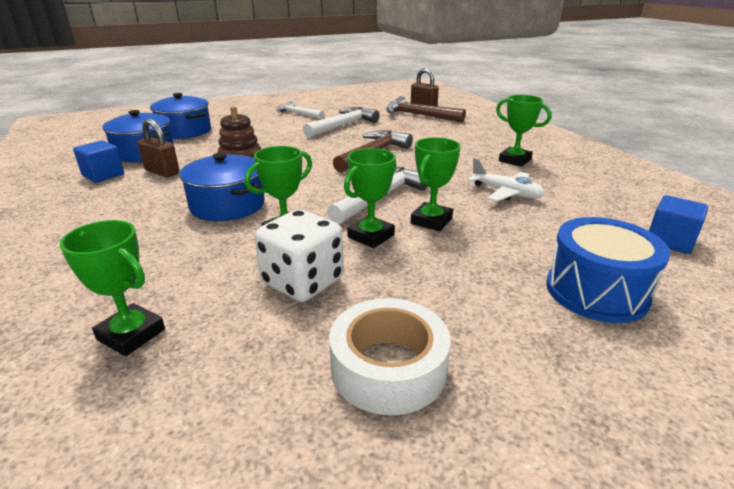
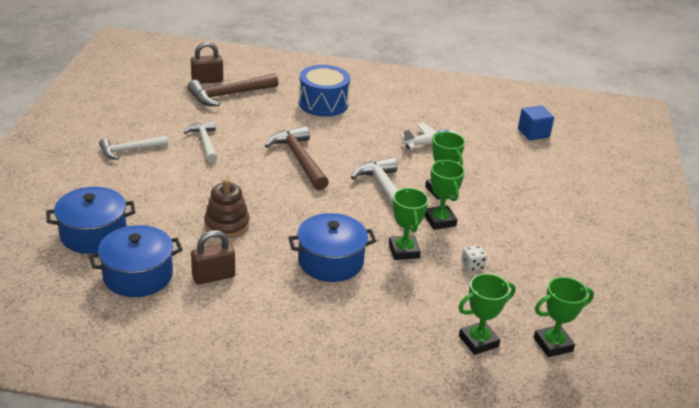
camera: 60 degrees left, 5 degrees up
blue cube [73,140,124,183] -> none
white dice [255,209,343,302] -> white dice [461,245,487,272], size x0.45
white hammer [303,107,379,138] -> white hammer [184,121,217,162], size x0.67
white tape [329,298,451,415] -> none
green trophy [496,95,552,167] -> green trophy moved to [534,277,594,357]
blue drum [546,217,670,323] -> blue drum moved to [299,65,350,117]

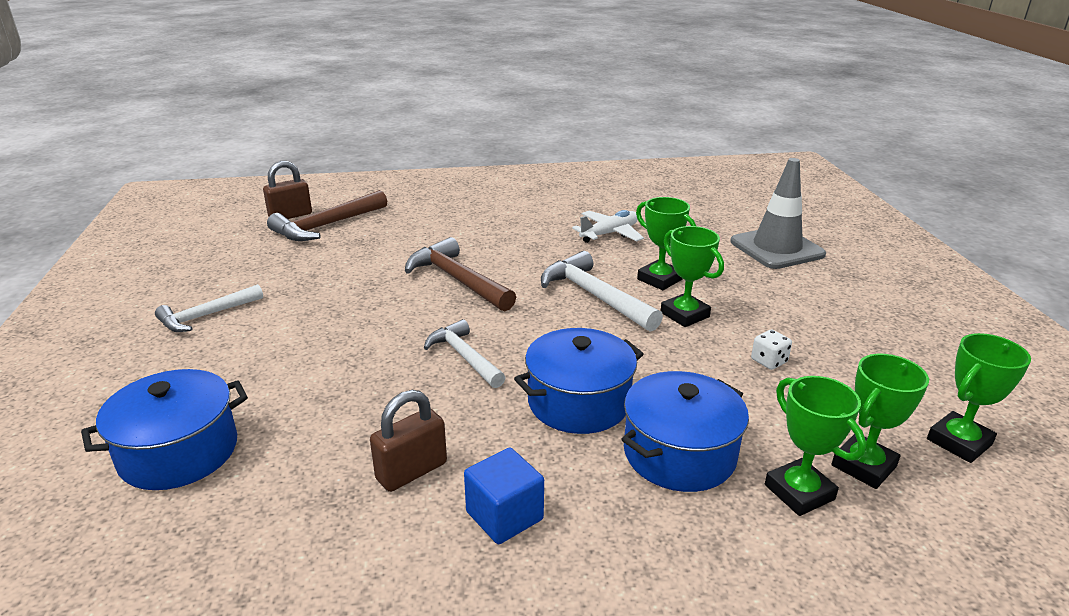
camera: 15 degrees left, 5 degrees down
blue pot [89,225,183,297] -> blue pot moved to [621,371,749,492]
white hammer [184,121,217,162] -> white hammer moved to [424,319,506,388]
brown stacking toy [204,179,250,238] -> none
blue drum [299,65,350,117] -> none
green trophy [389,188,429,260] -> green trophy moved to [765,376,866,516]
blue cube [518,105,554,140] -> blue cube moved to [464,448,544,544]
none -> grey traffic cone [730,158,826,269]

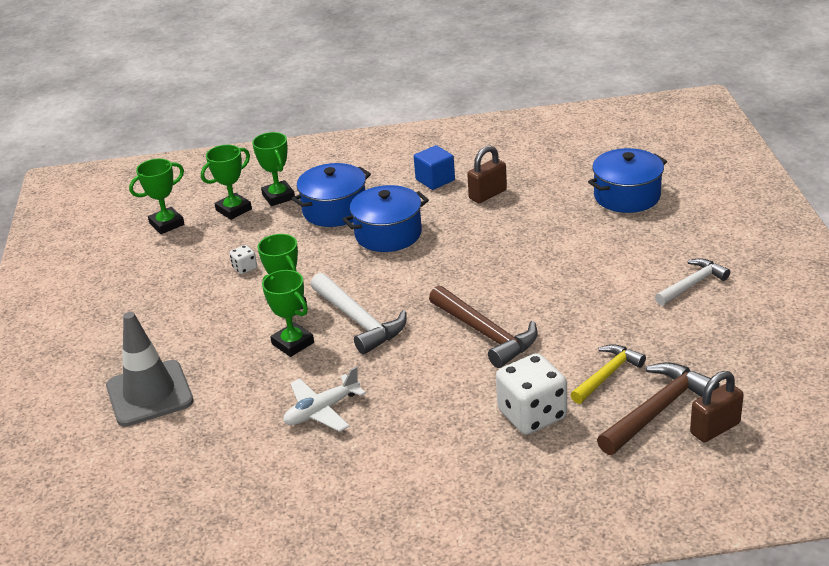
camera: 175 degrees left, 5 degrees up
white hammer [424,319,506,388] -> none
none -> white dice [496,353,567,435]
none -> yellow hammer [570,344,646,404]

